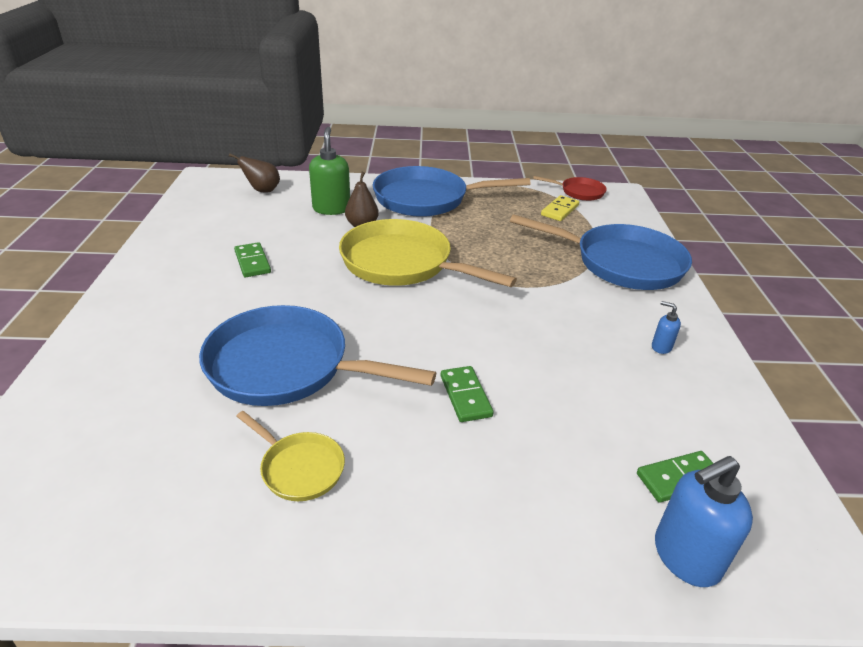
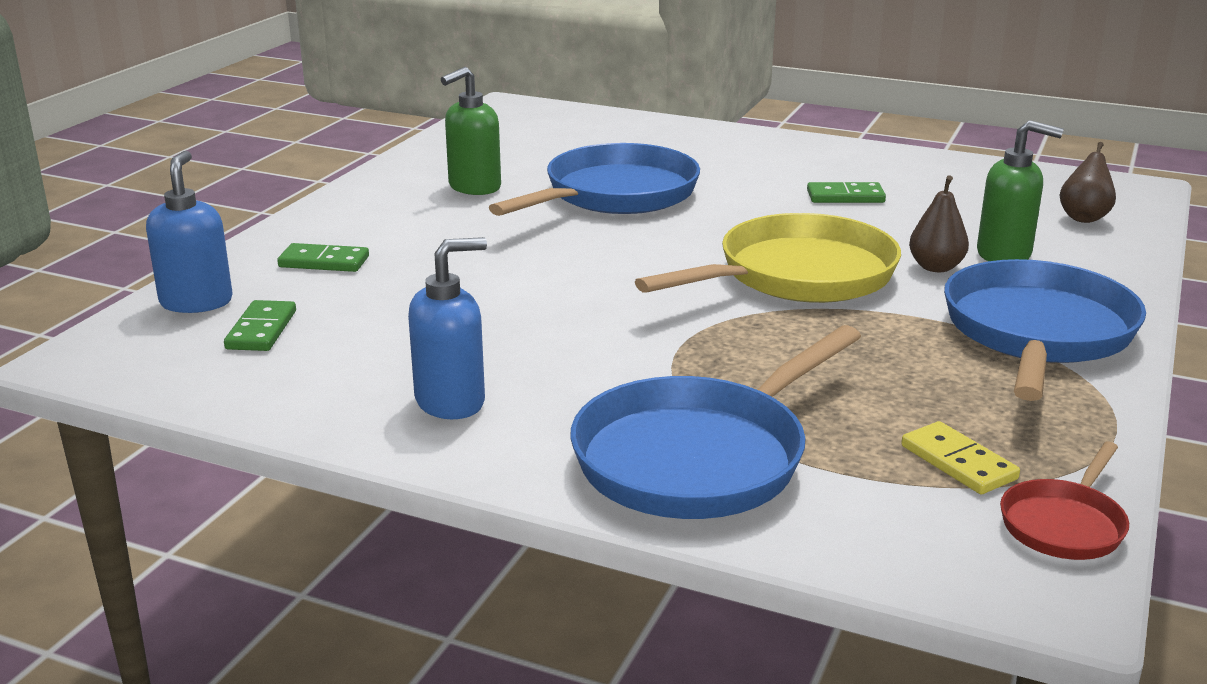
camera: 115 degrees right, 10 degrees down
yellow pan [236,411,345,501] -> green soap dispenser [441,67,501,195]
green domino [441,366,494,422] -> green domino moved to [277,243,369,272]
blue soap dispenser [652,301,681,354] -> blue soap dispenser [408,237,487,419], size x2.02

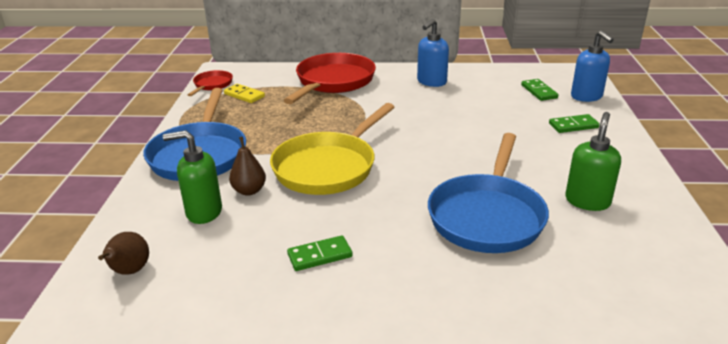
camera: 160 degrees right, 5 degrees up
blue pan [570,325,861,519] -> red pan [283,53,376,104]

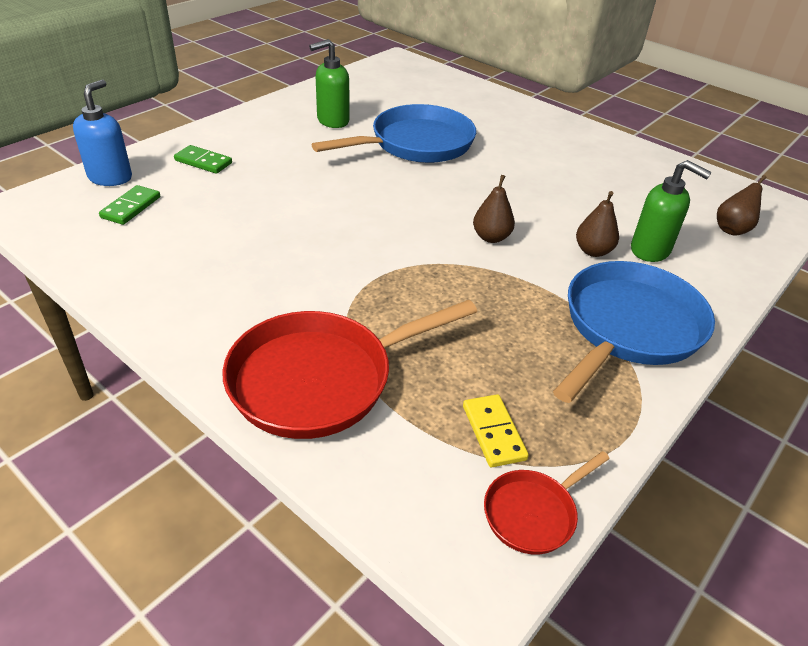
camera: 145 degrees left, 10 degrees up
yellow pan [270,103,395,195] -> brown pear [473,175,515,243]
green domino [287,235,353,271] -> none
blue soap dispenser [417,19,449,87] -> none

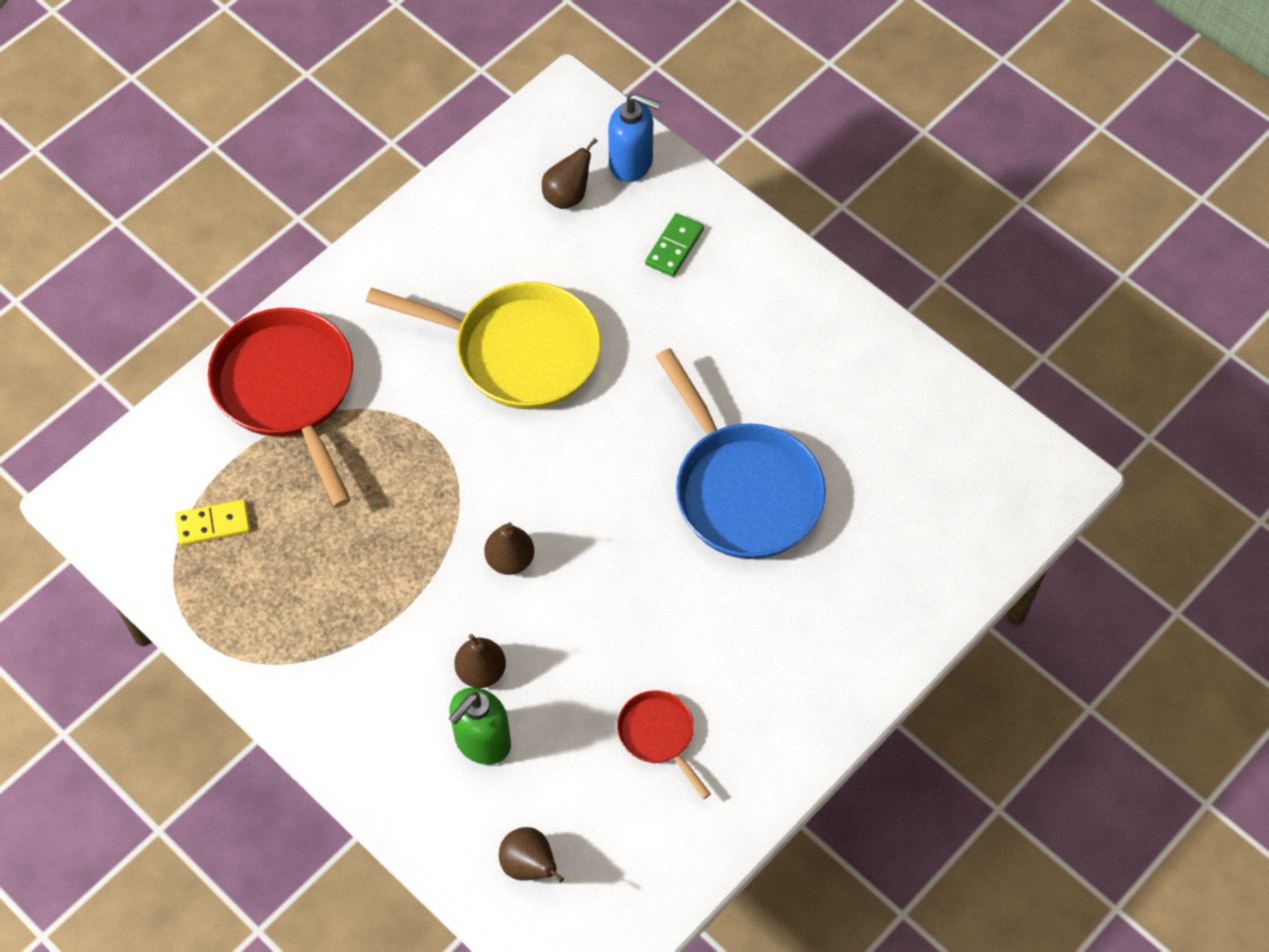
camera: 95 degrees right, 20 degrees up
green domino [99,185,160,225] -> brown pear [542,138,598,209]
green soap dispenser [309,39,350,128] -> none
red pan [484,451,610,555] -> red pan moved to [617,690,711,799]
blue pan [553,261,715,403] -> none
none -> yellow pan [366,282,601,409]

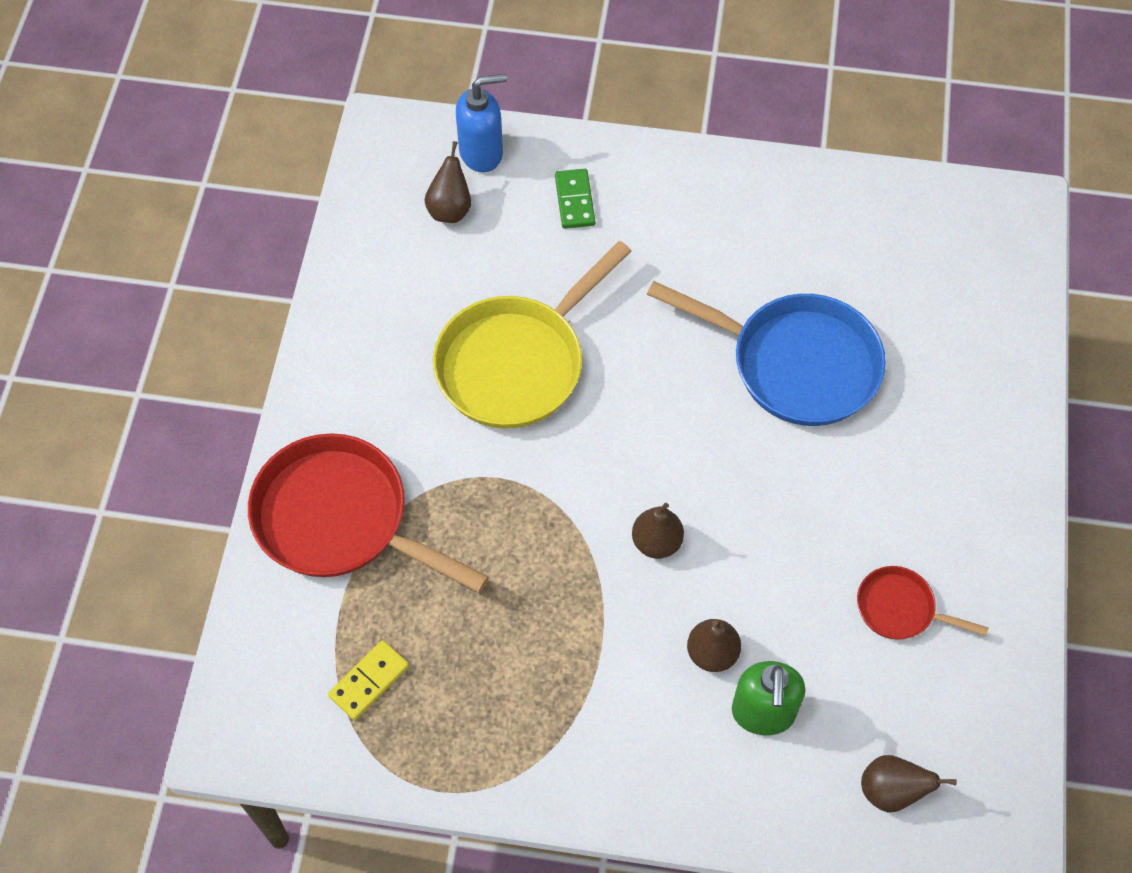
camera: 35 degrees left, 0 degrees up
yellow pan [366,282,601,409] -> yellow pan turned 150 degrees clockwise [433,241,631,429]

